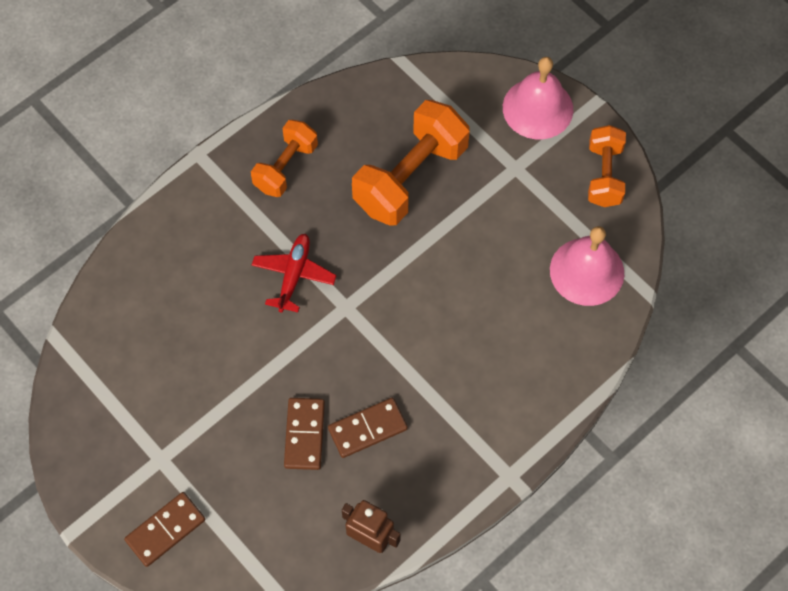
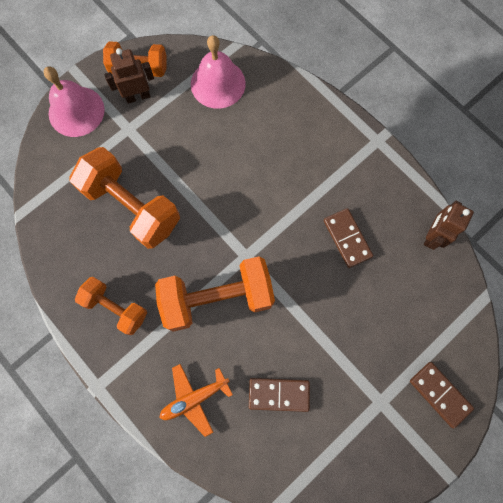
camera: 90 degrees left, 10 degrees up
red plane [252,234,337,313] -> orange dumbbell [155,256,275,332]
brown domino [284,398,325,470] -> brown domino moved to [249,378,310,412]
none -> brown robot [104,48,154,104]
none -> orange plane [159,364,233,437]

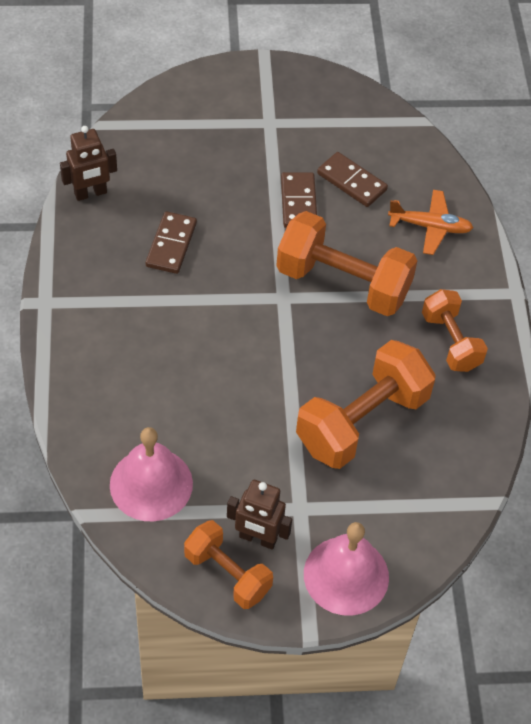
camera: 145 degrees left, 20 degrees down
orange dumbbell [70,147,180,249] -> orange dumbbell turned 60 degrees clockwise [296,340,436,469]
brown domino [410,362,474,429] -> brown domino moved to [281,172,317,228]

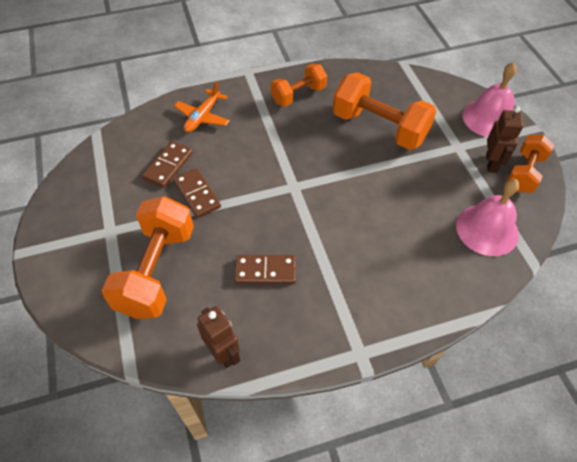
camera: 100 degrees left, 0 degrees up
orange dumbbell [276,211,417,316] -> orange dumbbell moved to [101,196,194,319]
brown domino [281,172,317,228] -> brown domino turned 75 degrees clockwise [174,168,221,218]
orange plane [388,190,473,255] -> orange plane turned 150 degrees counterclockwise [174,81,230,133]

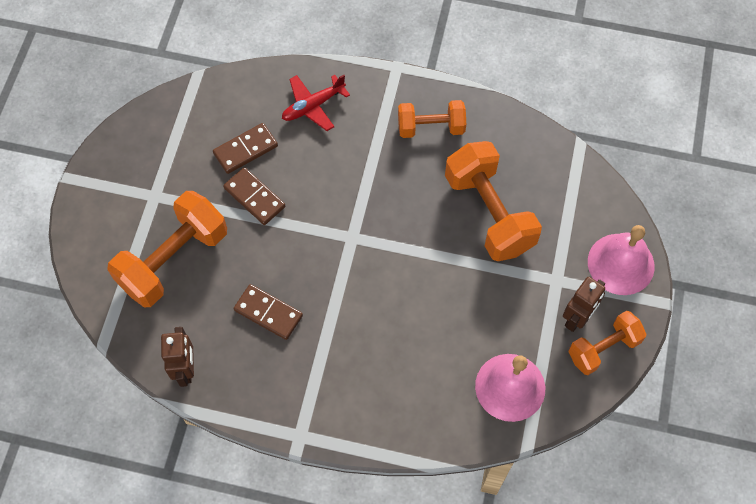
camera: 30 degrees right, 10 degrees up
orange plane [174,81,230,133] -> red plane [282,75,350,131]
brown domino [174,168,221,218] -> brown domino turned 45 degrees counterclockwise [223,167,285,225]

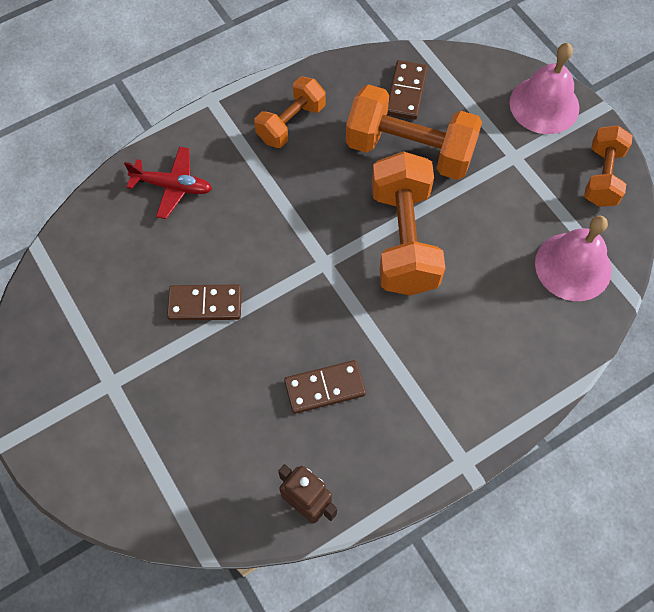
camera: 45 degrees left, 0 degrees up
orange dumbbell [107,191,227,307] -> orange dumbbell moved to [372,151,445,296]
brown domino [213,123,278,174] -> brown domino moved to [387,60,428,120]
red plane [282,75,350,131] -> red plane turned 90 degrees counterclockwise [124,147,212,219]
brown robot [563,277,605,332] -> none

